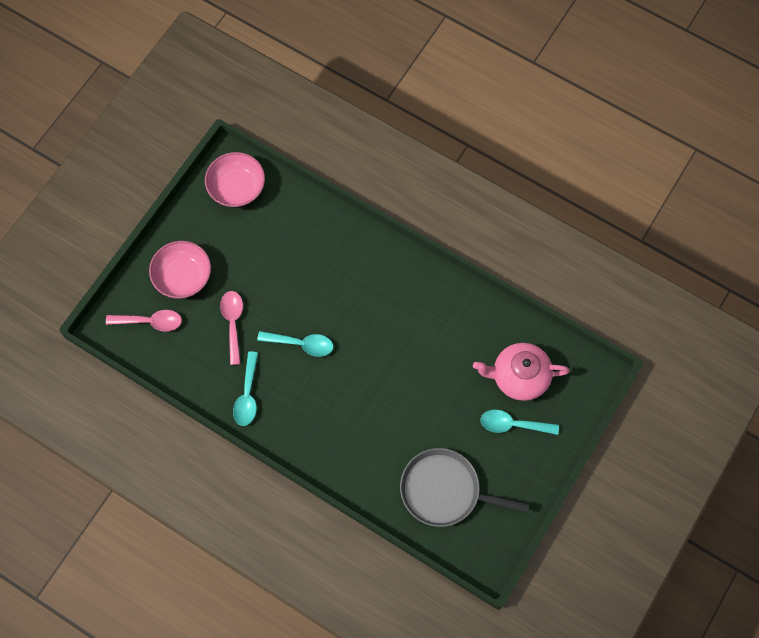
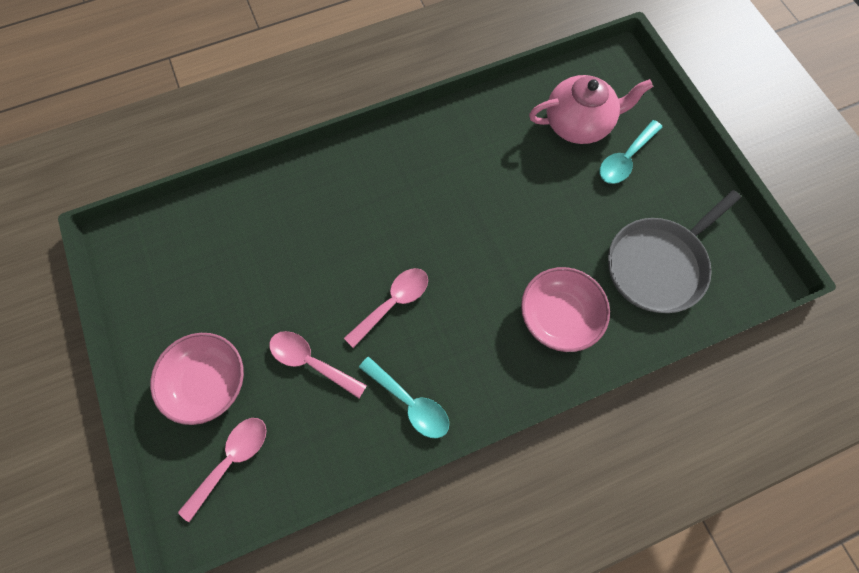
camera: 55 degrees left, 0 degrees up
pink bowl [205,152,265,207] -> pink bowl moved to [521,267,610,352]
turquoise spoon [257,331,333,357] -> pink spoon [344,268,428,348]
pink teapot [473,343,570,401] -> pink teapot turned 135 degrees counterclockwise [529,75,653,144]

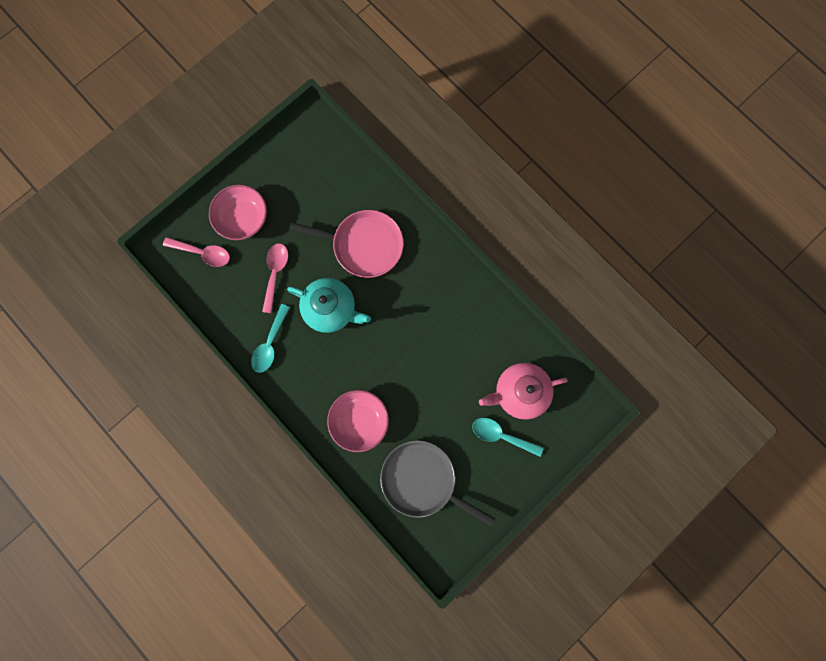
camera: 70 degrees right, 10 degrees up
pink spoon [344,268,428,348] -> turquoise teapot [287,278,371,333]
pink teapot [529,75,653,144] -> pink teapot turned 105 degrees clockwise [479,363,568,420]
none -> pink pan [289,210,404,278]

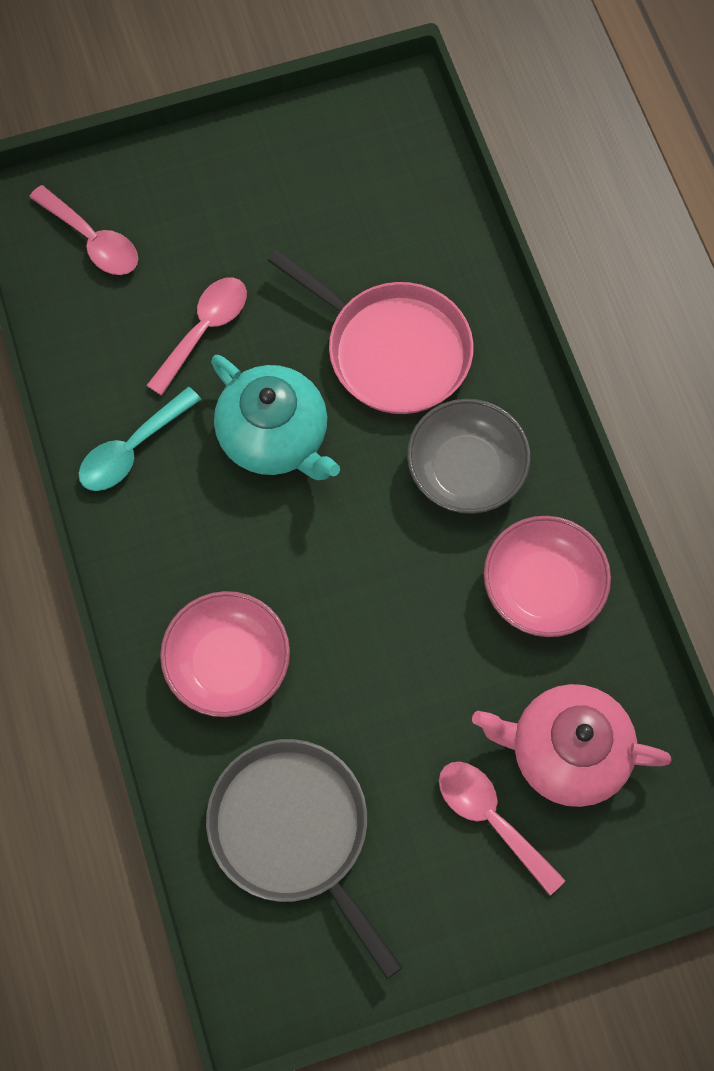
camera: 25 degrees right, 10 degrees down
pink bowl [209,185,267,240] -> pink bowl moved to [484,516,611,637]
turquoise spoon [472,418,544,457] -> pink spoon [439,762,565,895]
none -> grey bowl [407,399,531,514]

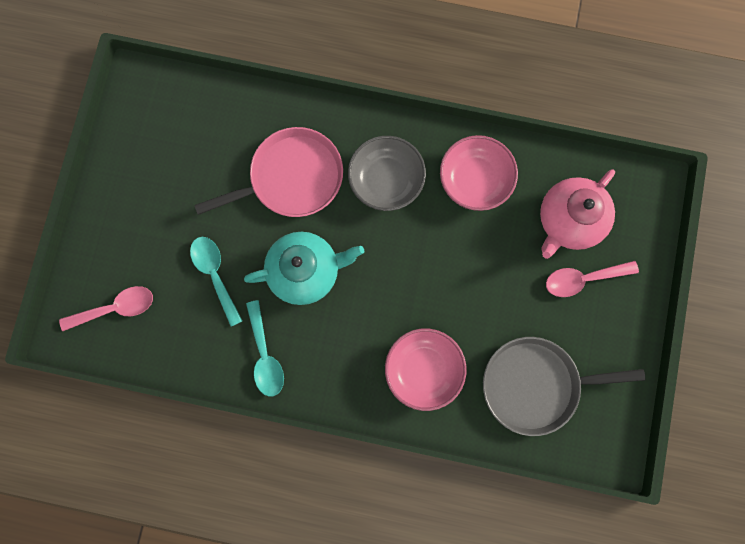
camera: 60 degrees left, 10 degrees up
pink spoon [146,277,247,396] -> turquoise spoon [190,237,242,327]

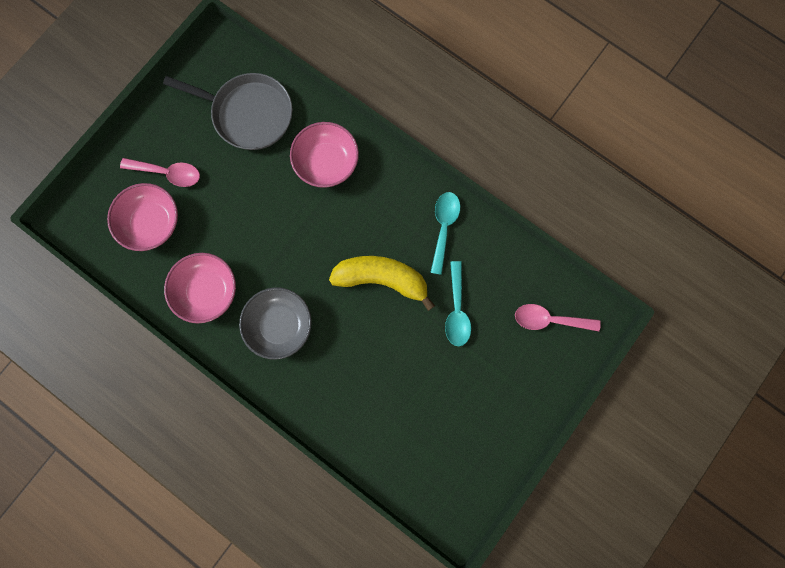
camera: 155 degrees left, 0 degrees up
pink pan [194,127,343,217] -> none
turquoise teapot [244,232,364,305] -> yellow banana [329,256,435,311]
pink teapot [540,169,615,259] -> pink bowl [107,183,178,251]

